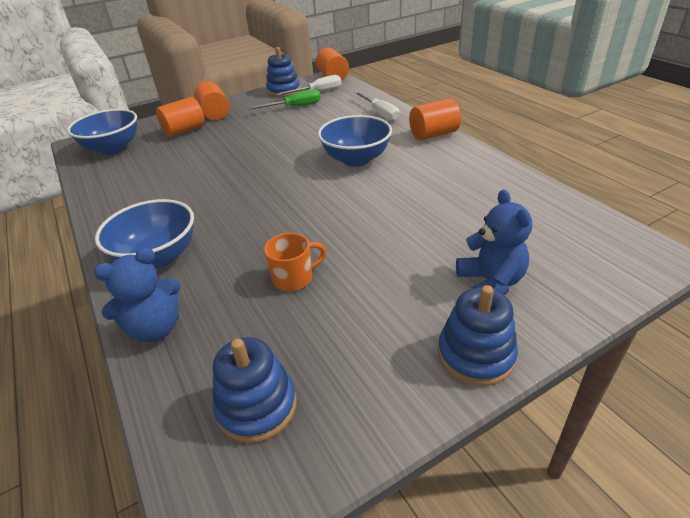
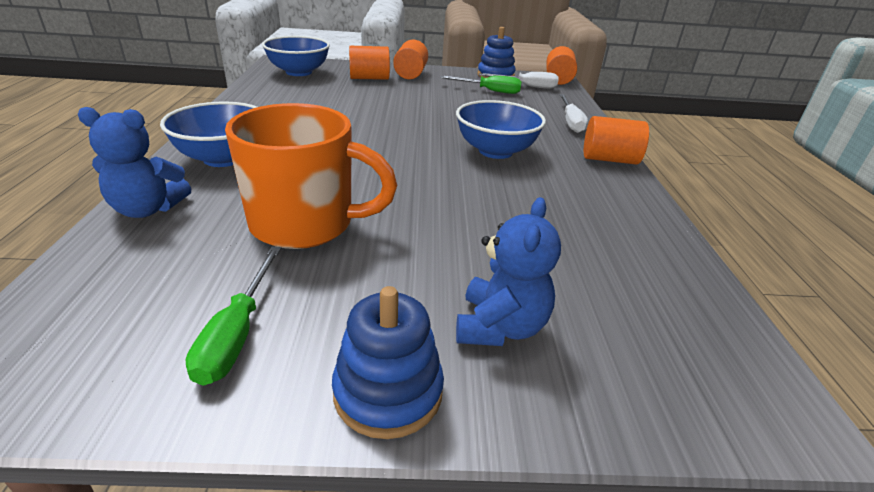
camera: 25 degrees right, 5 degrees down
blue stacking toy [213,337,297,443] -> none
orange mug [264,233,327,291] -> orange mug [225,103,397,249], size x2.10
none -> green screwdriver [186,246,281,386]

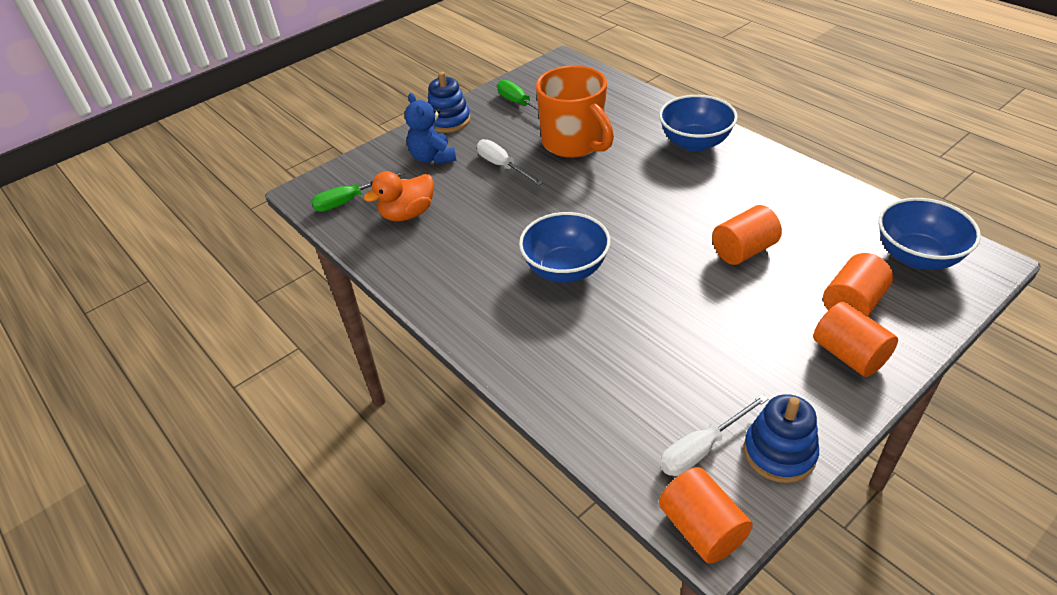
camera: 145 degrees right, 10 degrees up
blue teddy bear [78,107,191,218] -> none
orange mug [225,103,397,249] -> orange mug turned 90 degrees counterclockwise [536,65,614,158]
green screwdriver [440,76,522,94] -> green screwdriver moved to [311,171,405,212]
white screwdriver [560,94,588,133] -> white screwdriver moved to [477,139,543,186]
orange cylinder [584,116,649,164] -> orange cylinder moved to [712,205,782,265]
none -> orange duck [364,171,434,221]

